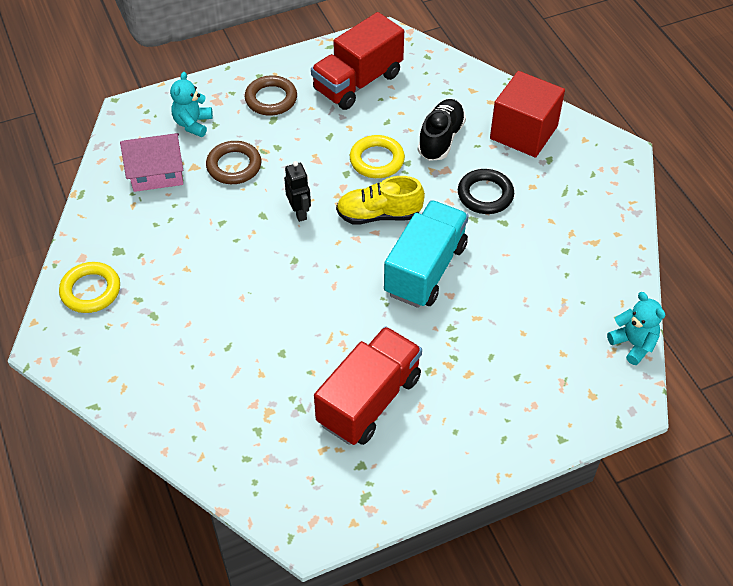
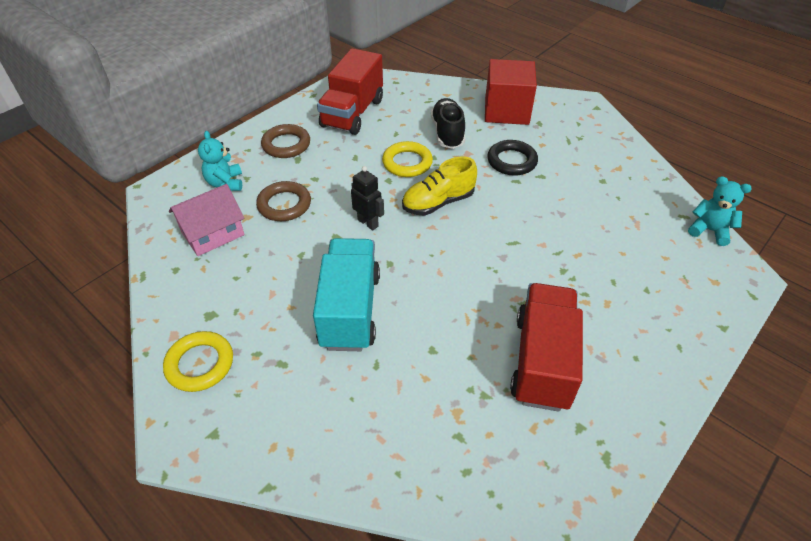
camera: 25 degrees left, 5 degrees down
turquoise truck [384,200,469,308] -> turquoise truck moved to [313,238,380,351]

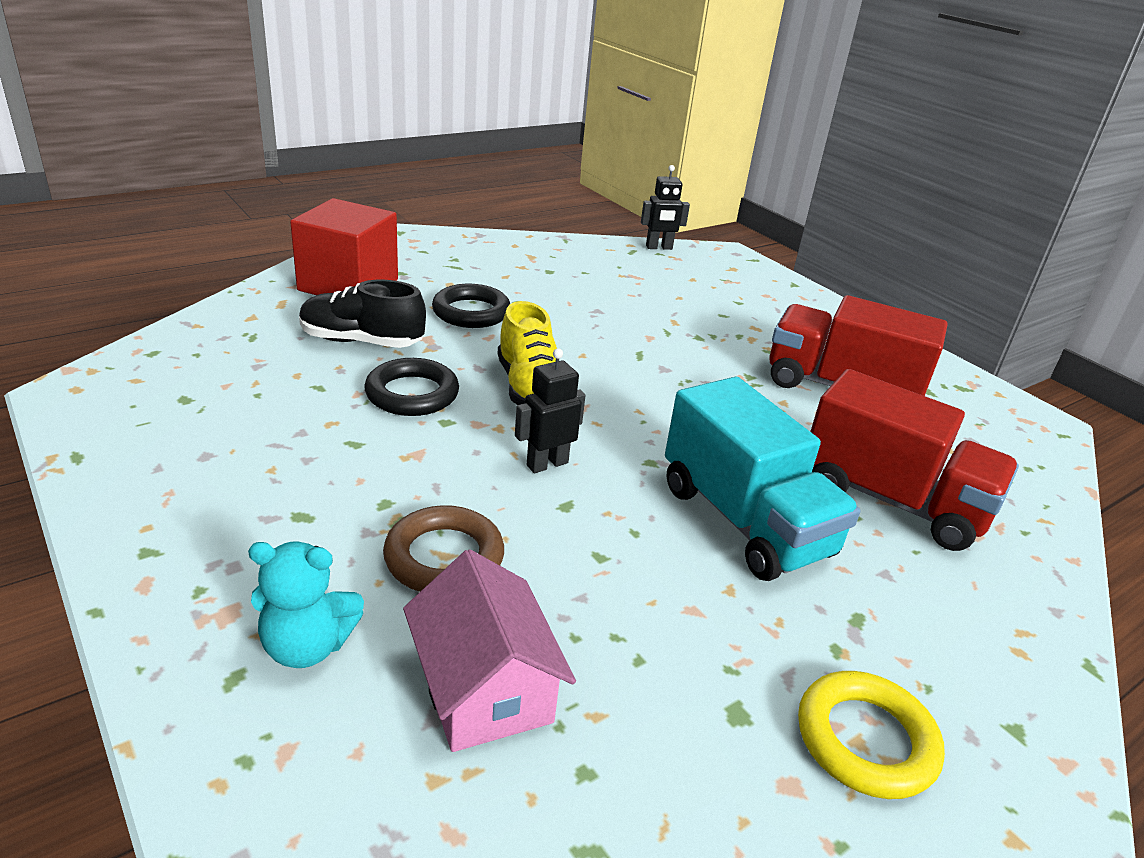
camera: 80 degrees left, 15 degrees down
brown ring [261,124,310,158] -> none
turquoise truck [313,238,380,351] -> turquoise truck turned 135 degrees counterclockwise [665,377,861,581]
red truck [317,48,383,135] -> red truck moved to [810,369,1019,551]
yellow ring [382,141,433,177] -> black ring [364,358,459,416]
turquoise teddy bear [688,176,752,246] -> black robot [641,165,690,250]

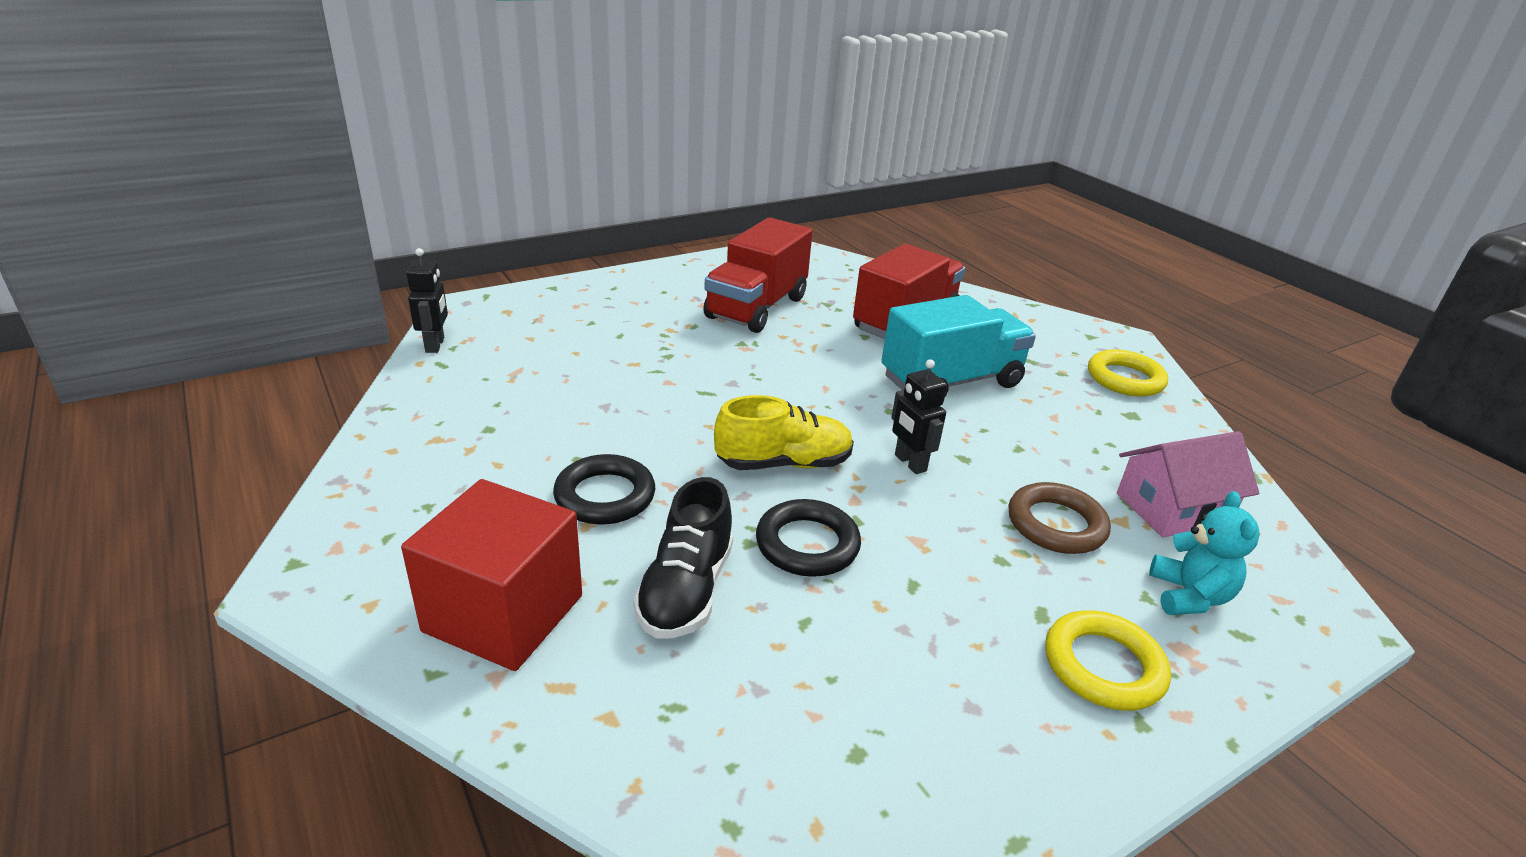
camera: 85 degrees left, 0 degrees up
none -> yellow ring [1045,610,1171,711]

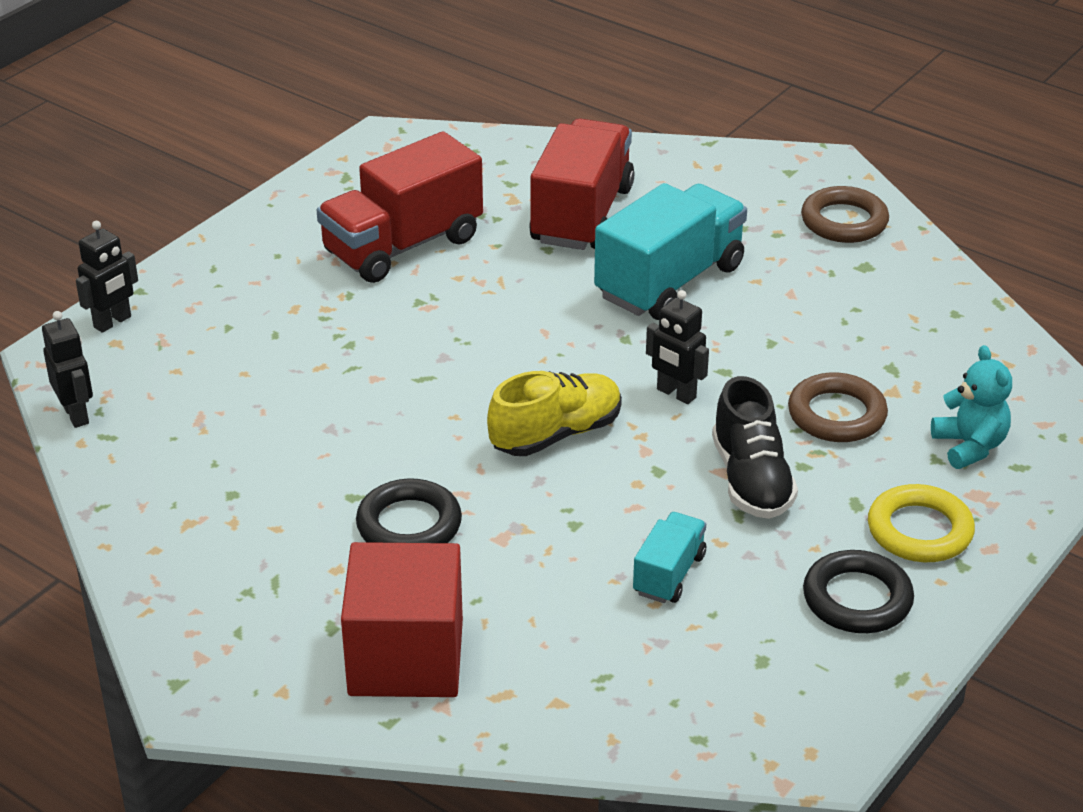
camera: 20 degrees left, 5 degrees up
black shoe [633,477,733,639] -> black shoe moved to [712,376,798,519]
red truck [703,217,813,333] -> red truck turned 45 degrees clockwise [317,131,483,283]
black ring [756,499,861,577] -> black ring moved to [803,550,914,633]
yellow ring [1088,349,1168,397] -> brown ring [801,186,889,243]
pink house [1117,431,1259,537] -> none
none -> black robot [76,221,138,333]
none -> turquoise truck [633,512,706,603]

